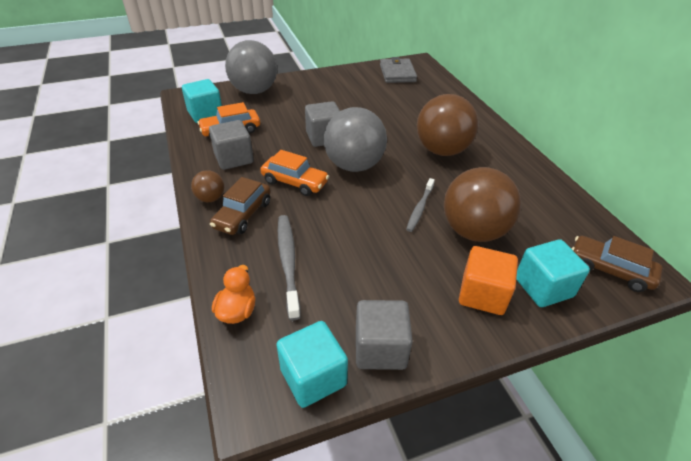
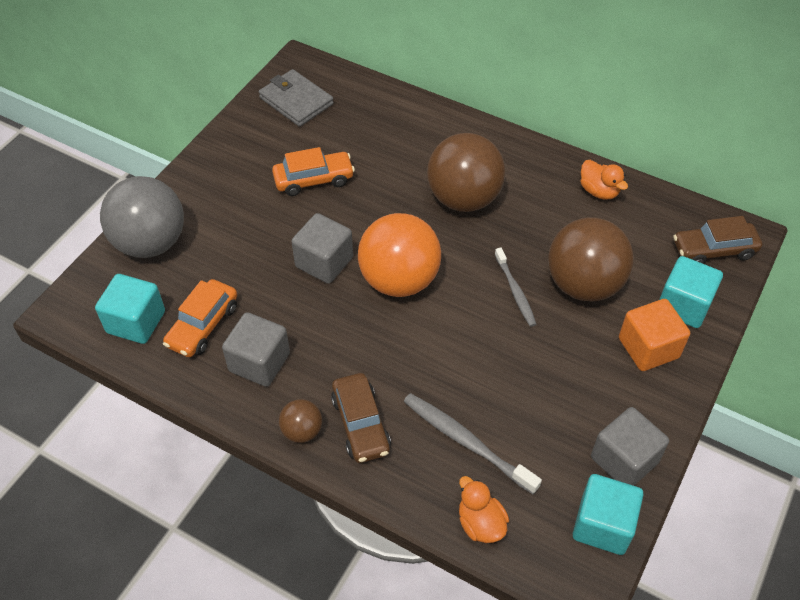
camera: 40 degrees left, 10 degrees up
orange car [260,150,329,196] -> orange car moved to [272,147,355,196]
grey ball [324,107,387,172] -> orange ball [358,213,441,297]
none -> orange duck [580,160,628,200]

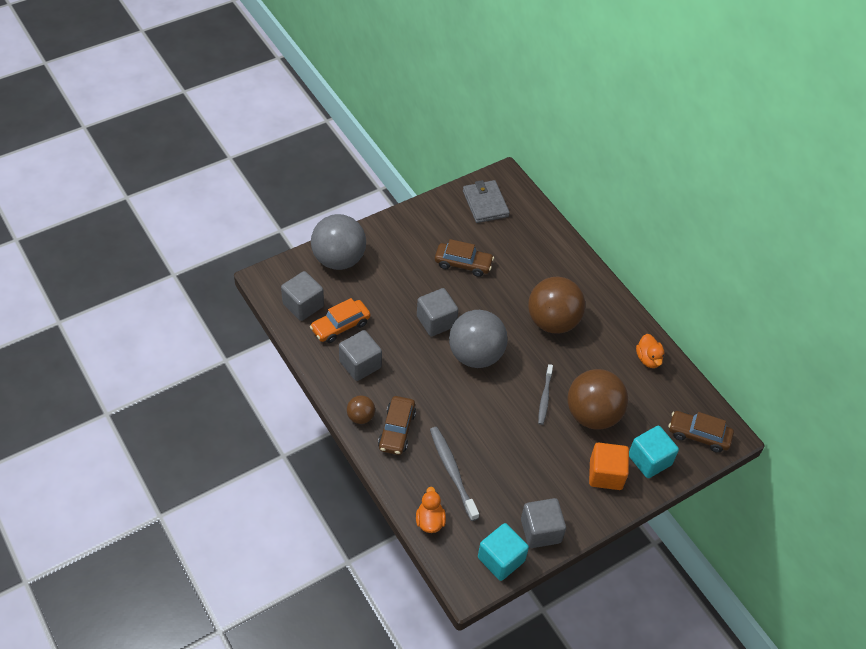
camera: 25 degrees right, 0 degrees up
turquoise cube [95,274,165,344] -> grey cube [281,271,324,321]
orange car [272,147,355,196] -> brown car [435,239,494,277]
orange ball [358,213,441,297] -> grey ball [449,310,508,368]

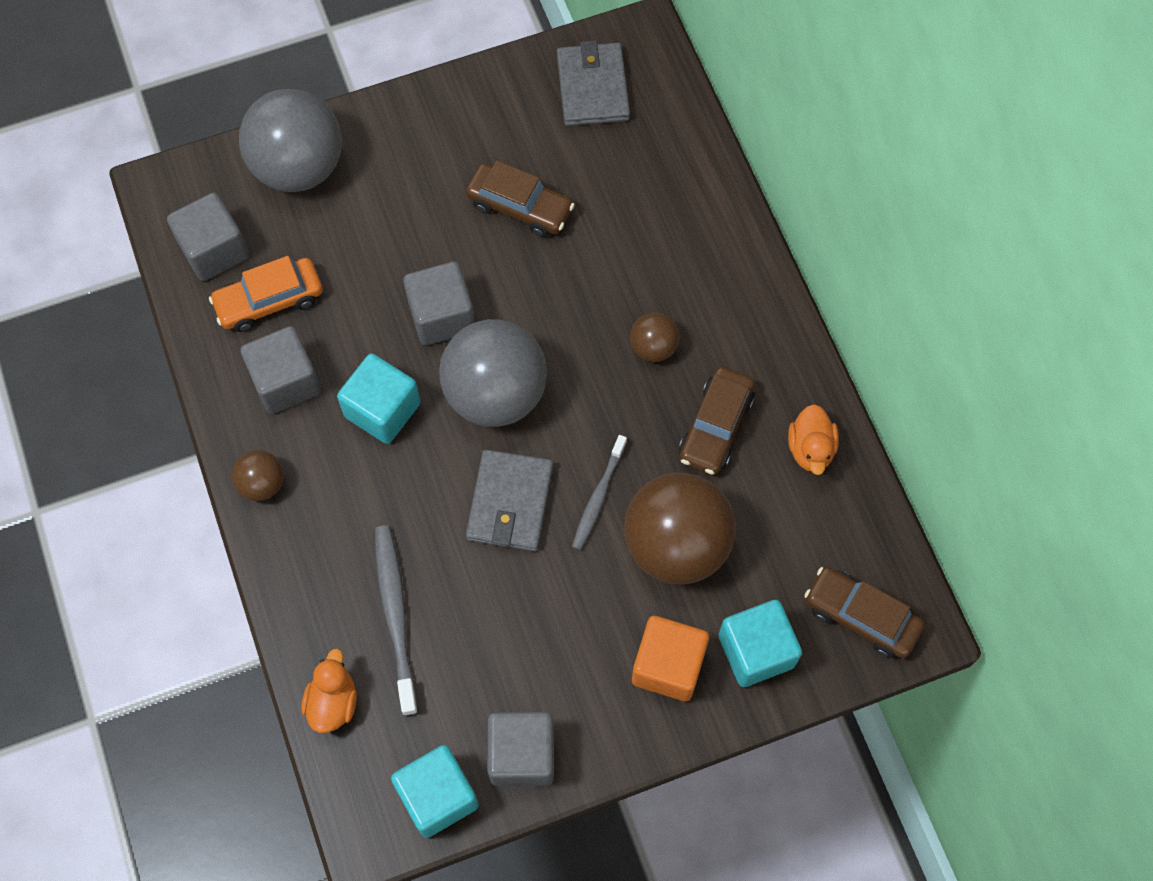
camera: 15 degrees right, 15 degrees up
brown car [378,396,416,455] -> brown car moved to [679,366,755,475]
brown ball [528,277,585,334] -> brown ball [630,312,679,362], size x0.47
none -> turquoise cube [337,353,421,444]
none -> grey wallet [466,449,553,551]

